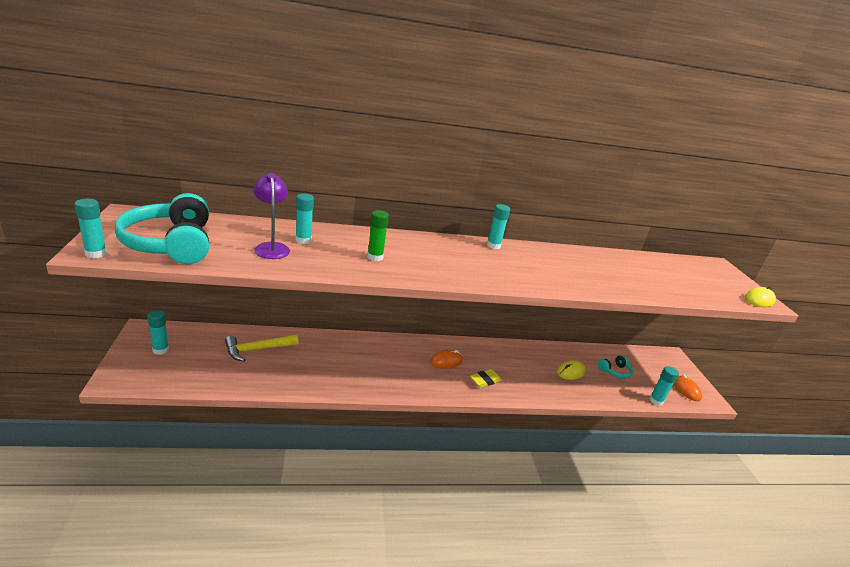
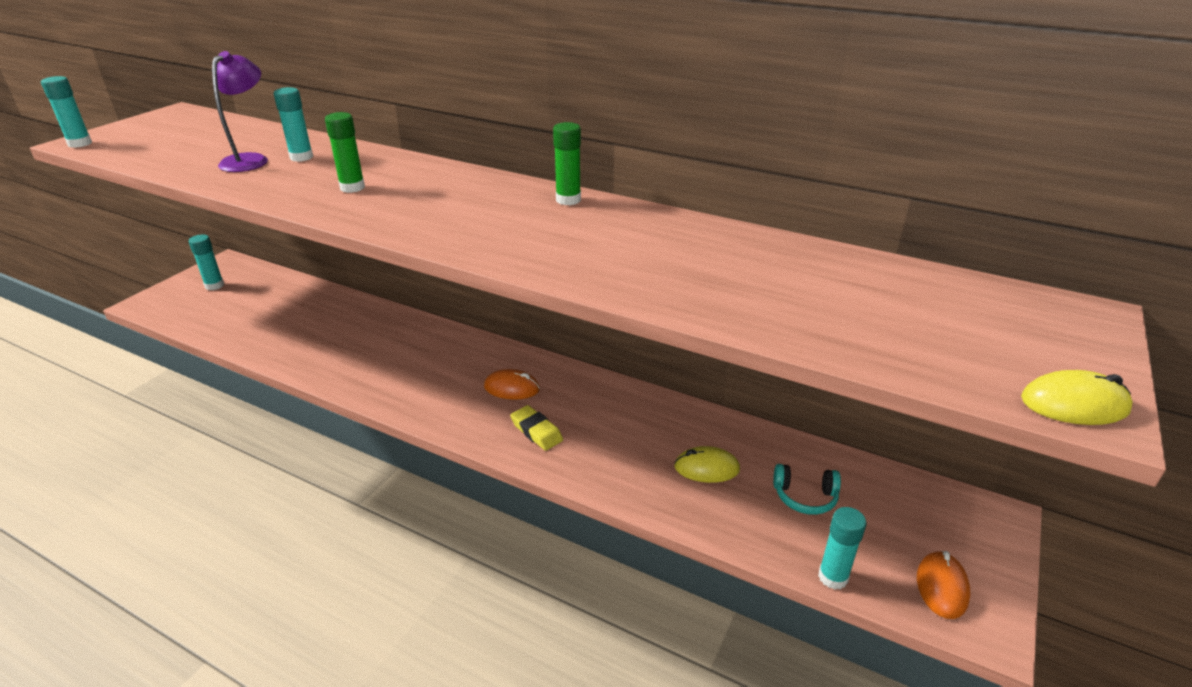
camera: 40 degrees right, 5 degrees up
turquoise headphones [115,193,209,264] -> none
yellow hammer [225,334,298,362] -> none
yellow eraser [470,369,502,388] -> yellow eraser turned 45 degrees clockwise [510,405,563,451]
turquoise glue stick [487,204,511,249] -> green glue stick [553,122,581,205]

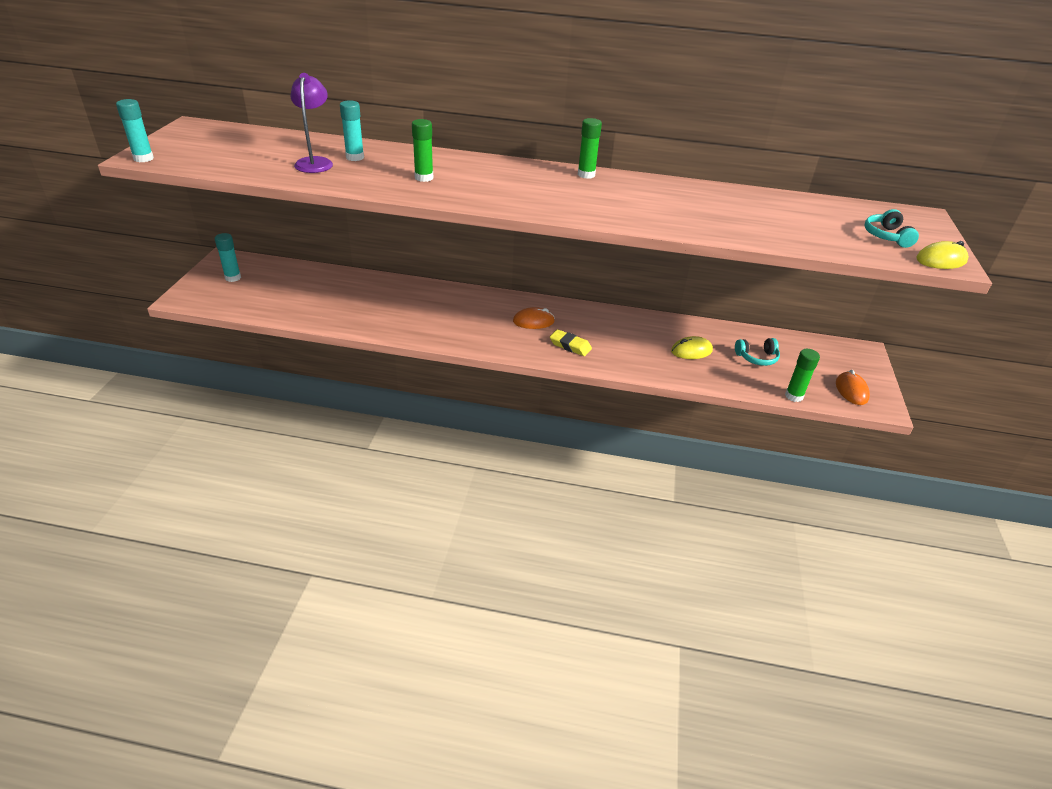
camera: 20 degrees left, 5 degrees up
turquoise glue stick [818,507,866,590] -> green glue stick [785,349,820,402]
none -> turquoise headphones [865,209,919,248]

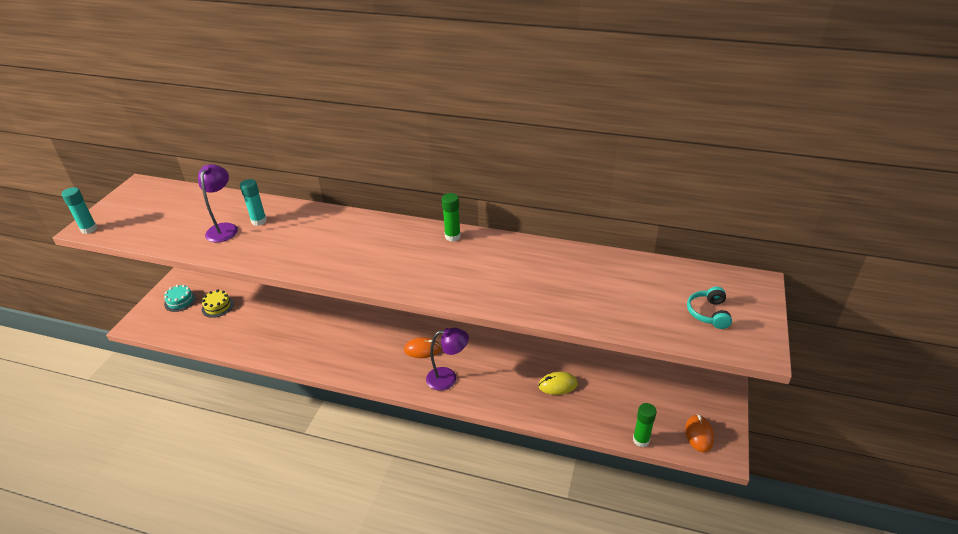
camera: 10 degrees right, 0 degrees up
turquoise glue stick [215,233,241,282] -> turquoise cake [164,285,197,312]
green glue stick [412,119,433,182] -> none
yellow eraser [550,329,592,356] -> purple lamp [426,328,469,391]
turquoise headphones [735,338,780,366] -> none
yellow mouse [916,241,969,269] -> none
none -> yellow cake [202,290,234,318]

